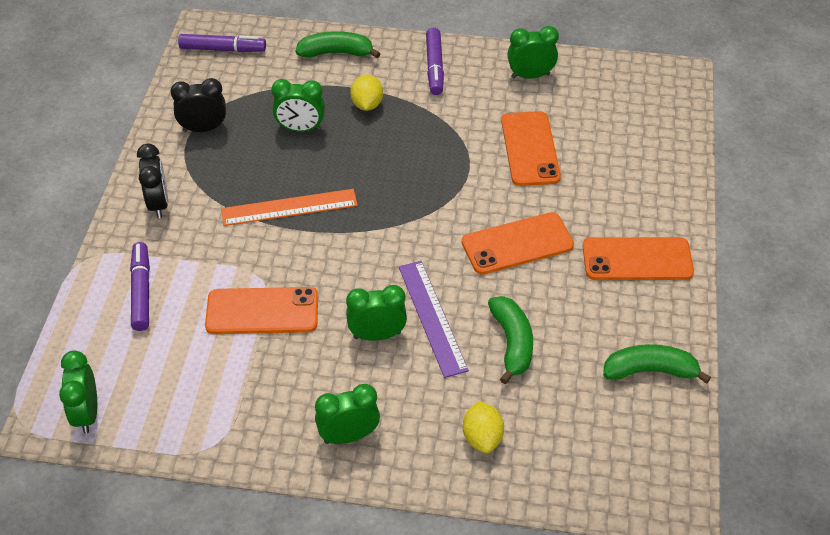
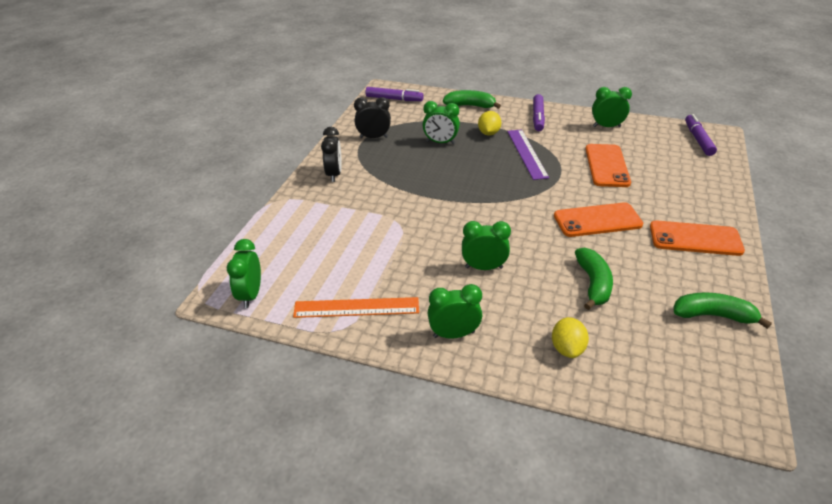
camera: 10 degrees right, 10 degrees down
purple marker [130,242,150,331] -> purple marker moved to [685,114,717,156]
orange phone [205,287,318,334] -> none
orange ruler [221,189,358,226] -> orange ruler moved to [293,297,419,318]
purple ruler [399,261,469,378] -> purple ruler moved to [507,129,549,180]

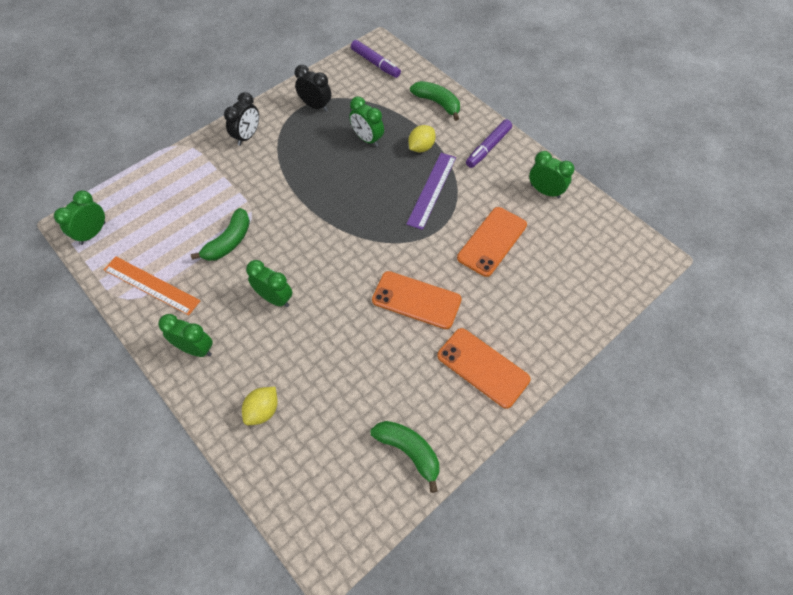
camera: 30 degrees right, 20 degrees up
green banana [575,247,613,310] -> green banana moved to [191,208,250,261]
purple marker [685,114,717,156] -> none

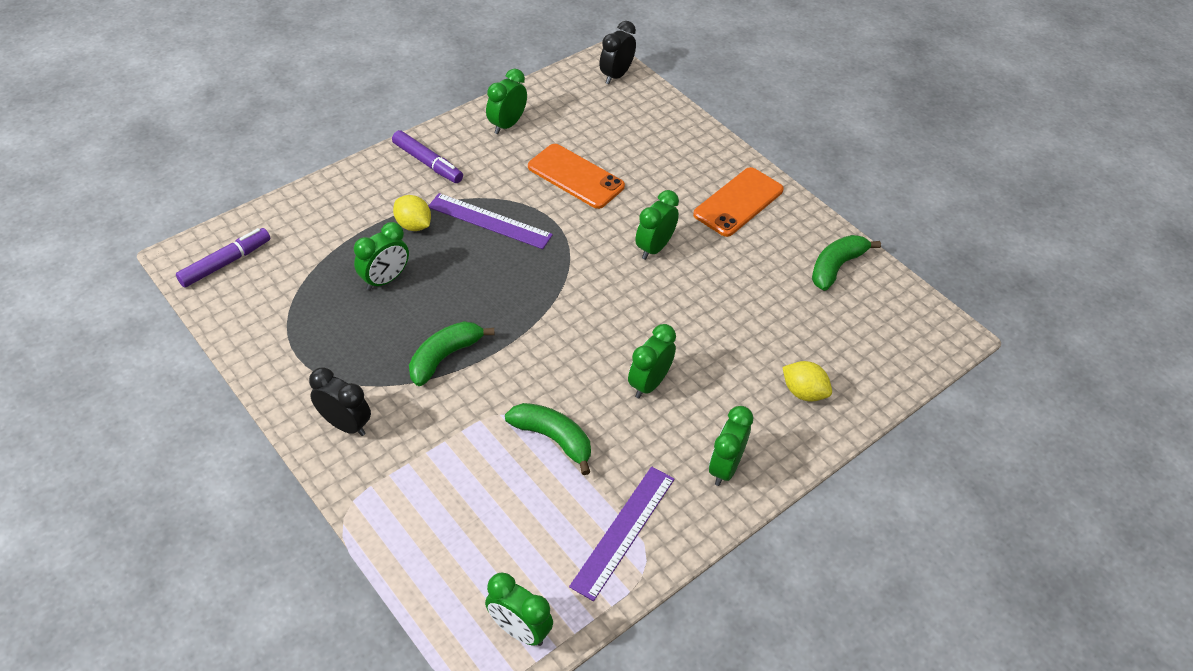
camera: 90 degrees left, 10 degrees down
orange ruler [104,257,201,315] -> purple ruler [569,466,675,601]
black clock [295,65,331,111] -> black clock moved to [600,21,636,84]
orange phone [372,271,462,329] -> green clock [635,190,679,260]
green banana [410,81,460,121] -> green banana moved to [409,321,495,386]

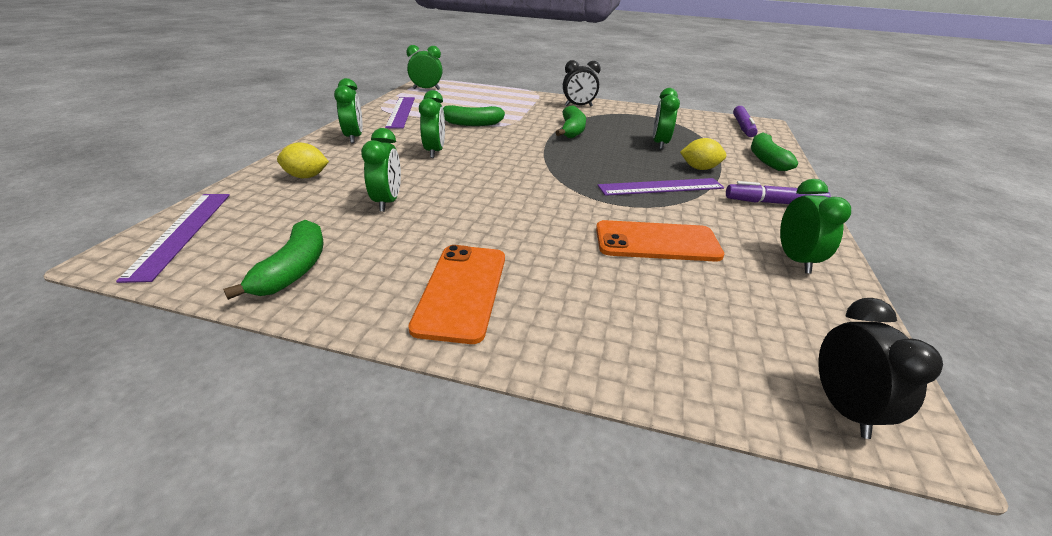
camera: 145 degrees right, 15 degrees down
green clock [635,190,679,260] -> green clock moved to [361,128,401,212]
none -> purple ruler [116,194,230,283]
none -> green banana [751,132,798,171]

